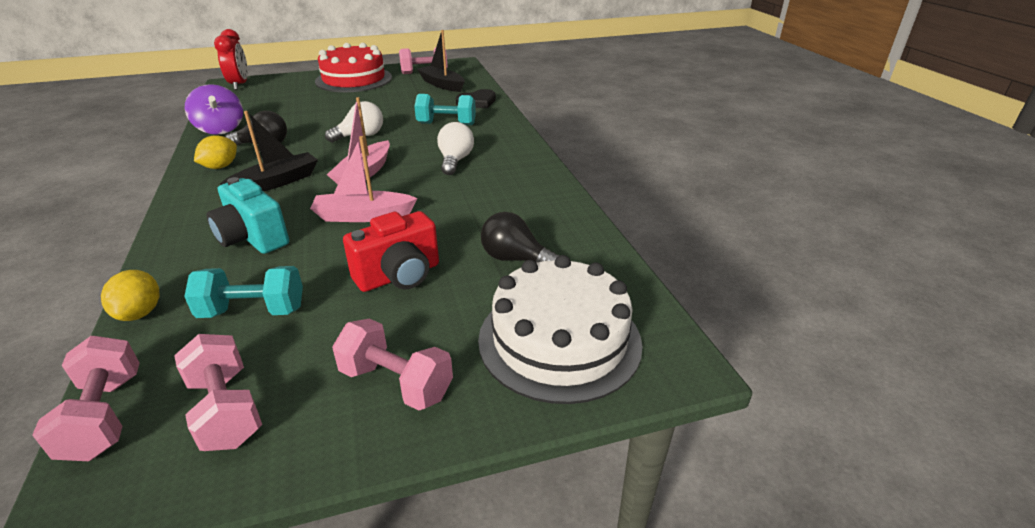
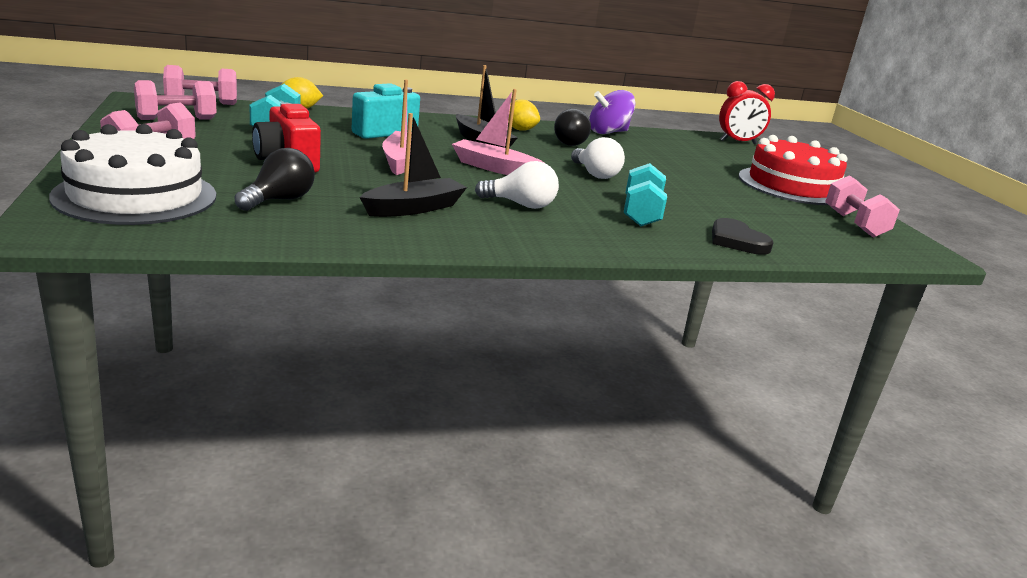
camera: 90 degrees right, 10 degrees down
black boat [417,30,464,92] -> black boat moved to [359,113,467,217]

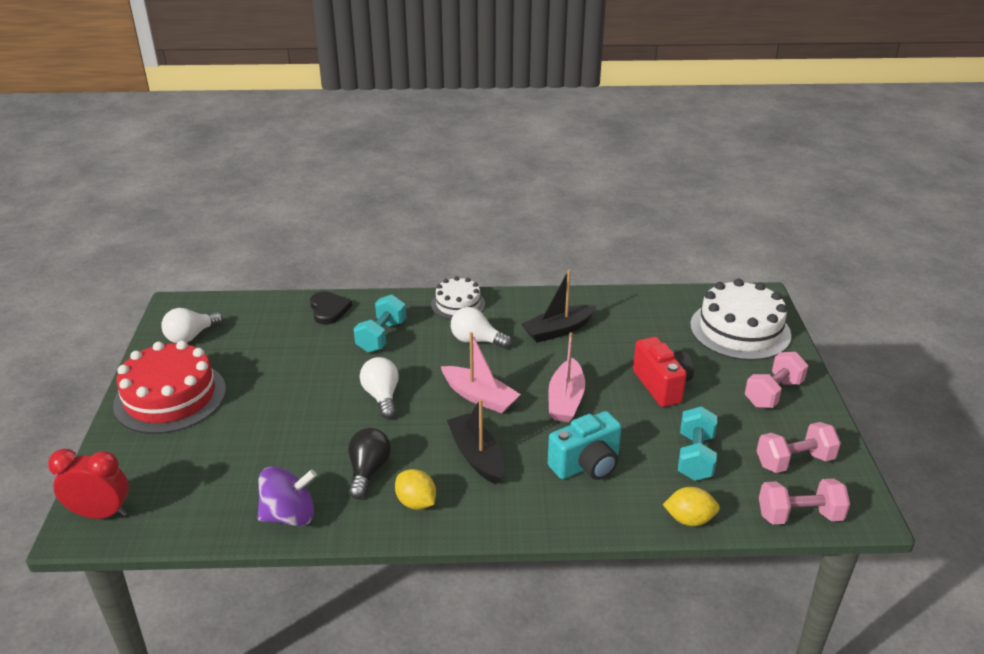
camera: 165 degrees left, 10 degrees up
black light bulb [234,148,315,211] -> none
pink dumbbell [825,175,900,238] -> white light bulb [161,308,223,343]
none -> white cake [431,276,485,320]

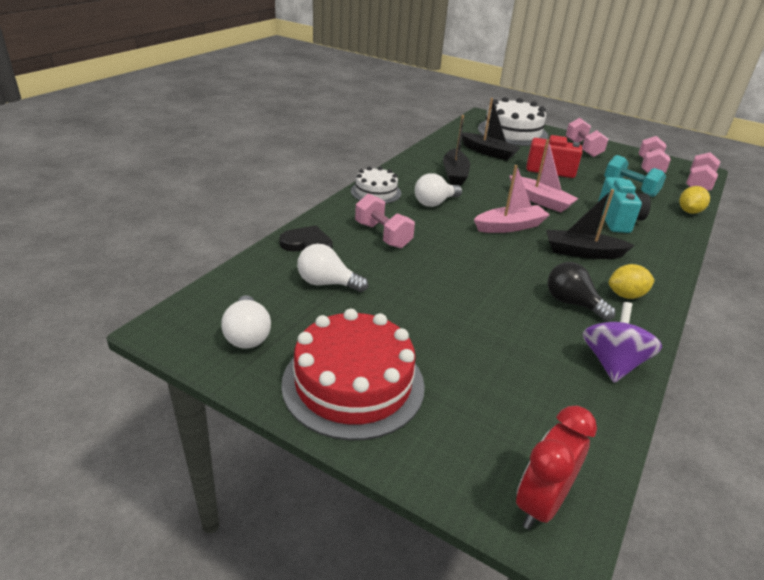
camera: 60 degrees left, 0 degrees up
turquoise dumbbell [354,294,406,353] -> pink dumbbell [355,194,415,249]
white light bulb [360,357,399,419] -> white light bulb moved to [297,244,368,292]
none -> black boat [462,98,521,160]

